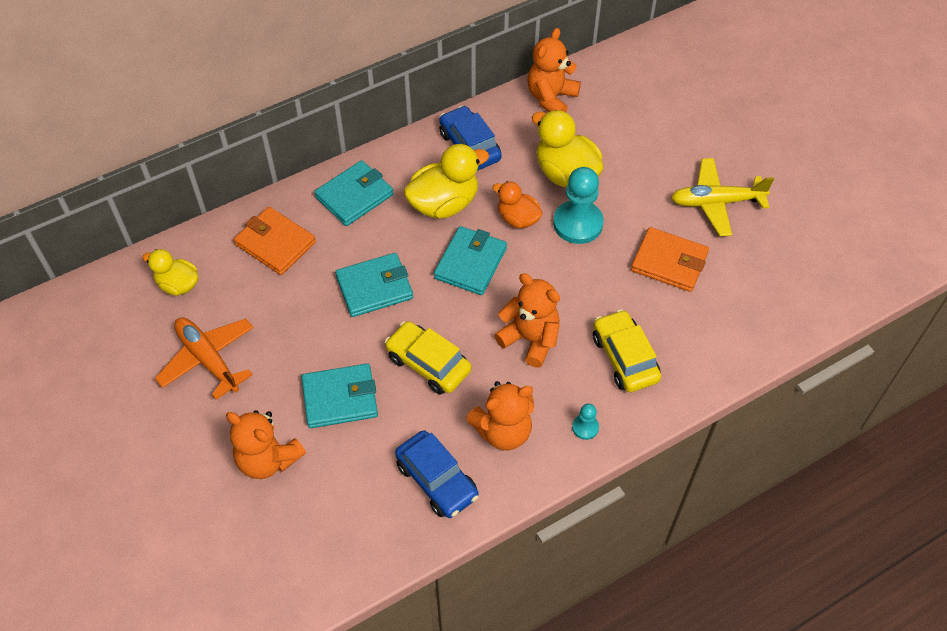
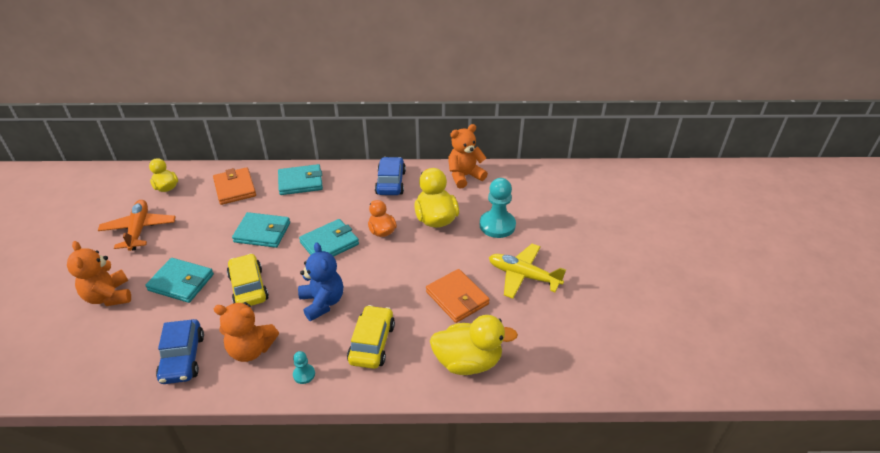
camera: 30 degrees right, 15 degrees down
yellow duck [403,144,489,219] -> yellow duck moved to [430,315,518,375]
orange teddy bear [494,273,560,368] -> blue teddy bear [298,242,343,321]
turquoise pawn [553,167,604,244] -> turquoise pawn moved to [480,178,516,238]

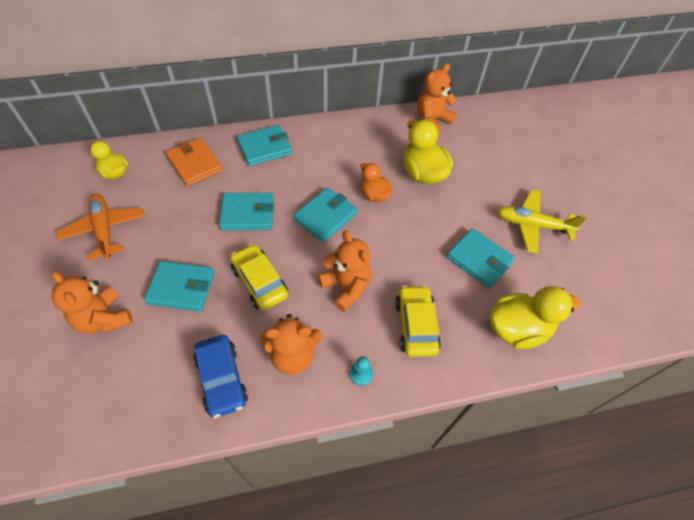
camera: 15 degrees left, 15 degrees up
blue teddy bear [298,242,343,321] -> orange teddy bear [318,230,372,312]
blue car [375,157,406,195] -> none
orange wallet [426,269,490,323] -> turquoise wallet [446,228,515,288]
turquoise pawn [480,178,516,238] -> none

